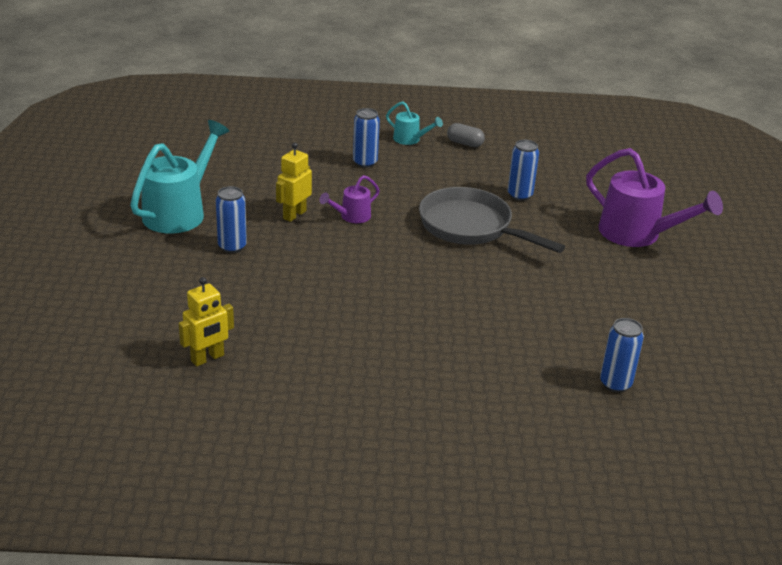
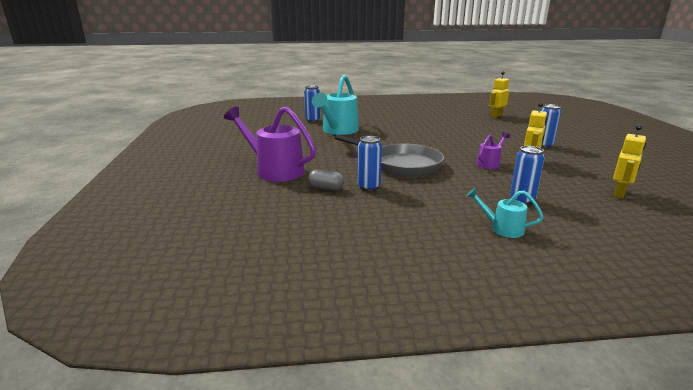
camera: 175 degrees right, 10 degrees down
turquoise watering can [130,120,229,234] -> turquoise watering can moved to [312,75,359,135]
grey capsule [447,123,485,147] -> grey capsule moved to [308,170,344,190]
none -> yellow robot [613,125,646,199]

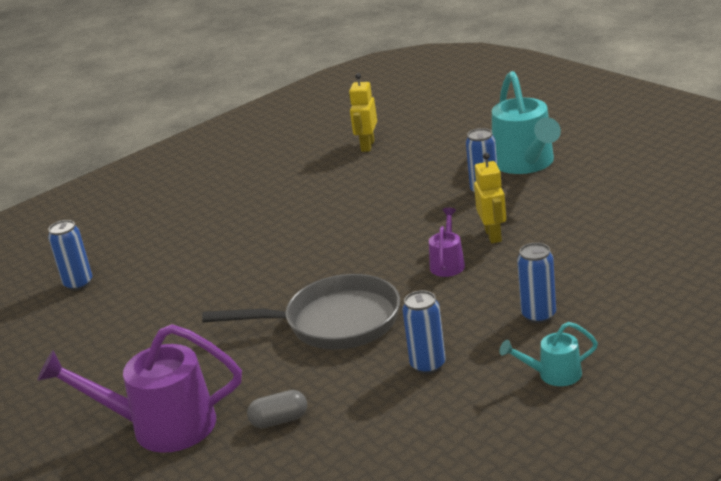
camera: 30 degrees left, 5 degrees up
turquoise watering can [312,75,359,135] -> turquoise watering can moved to [492,71,561,174]
blue can [357,136,382,191] -> blue can moved to [402,291,446,374]
yellow robot [613,125,646,199] -> none

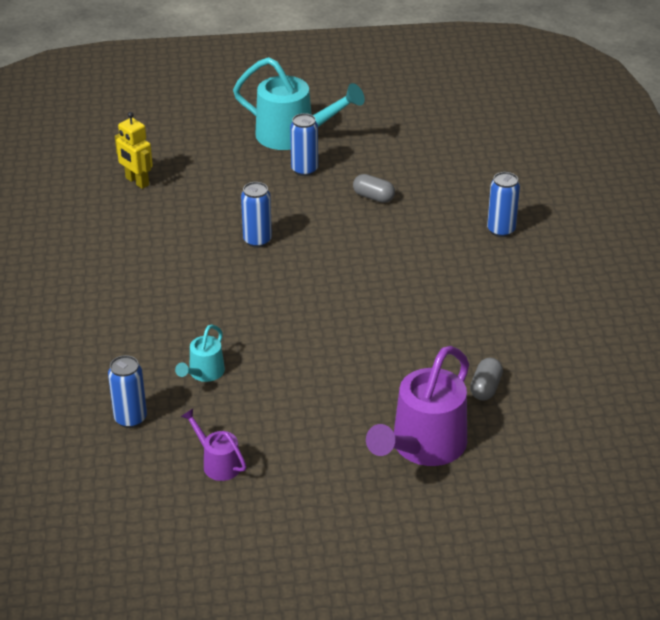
camera: 60 degrees left, 10 degrees up
grey pan [202,274,400,350] -> none
blue can [402,291,446,374] -> blue can moved to [241,182,272,248]
purple watering can [429,208,465,277] -> purple watering can moved to [181,409,247,481]
yellow robot [474,153,506,243] -> grey capsule [353,174,395,203]
turquoise watering can [500,322,598,386] -> turquoise watering can moved to [175,324,225,382]

